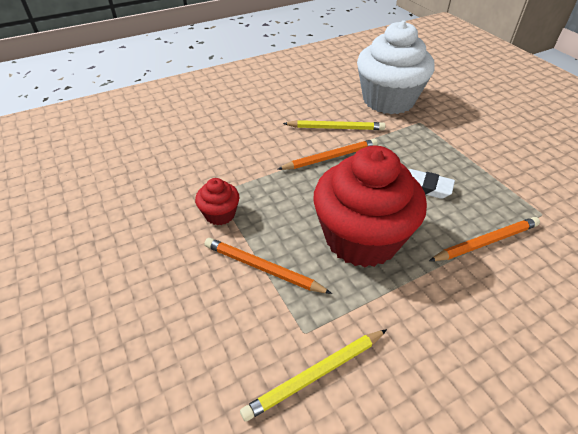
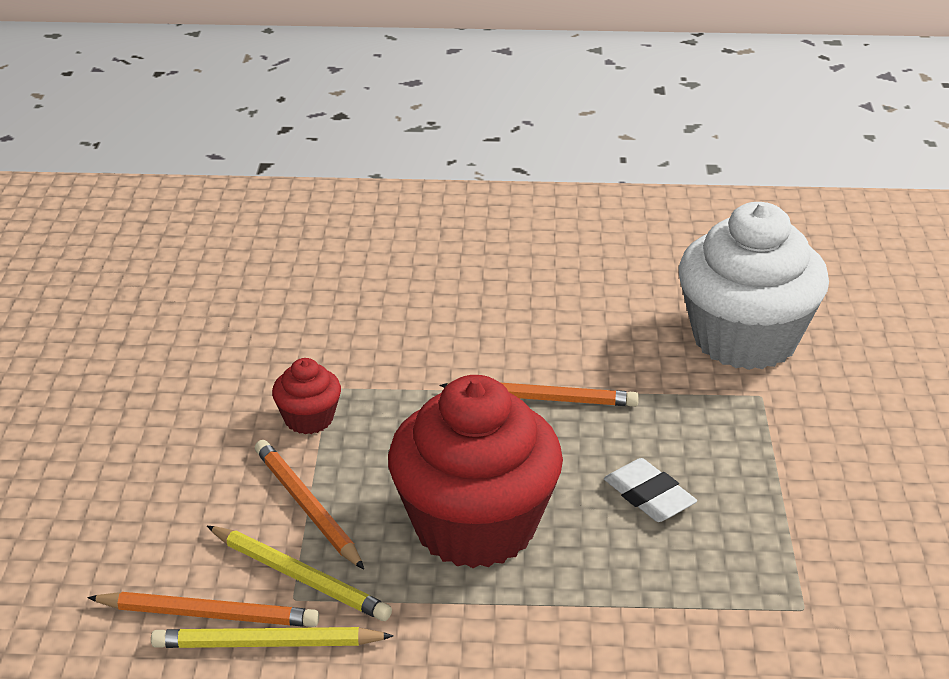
camera: 30 degrees right, 10 degrees down
yellow pencil [283,120,386,130] -> yellow pencil moved to [207,526,392,621]
orange pencil [429,217,540,261] -> orange pencil moved to [87,592,319,627]

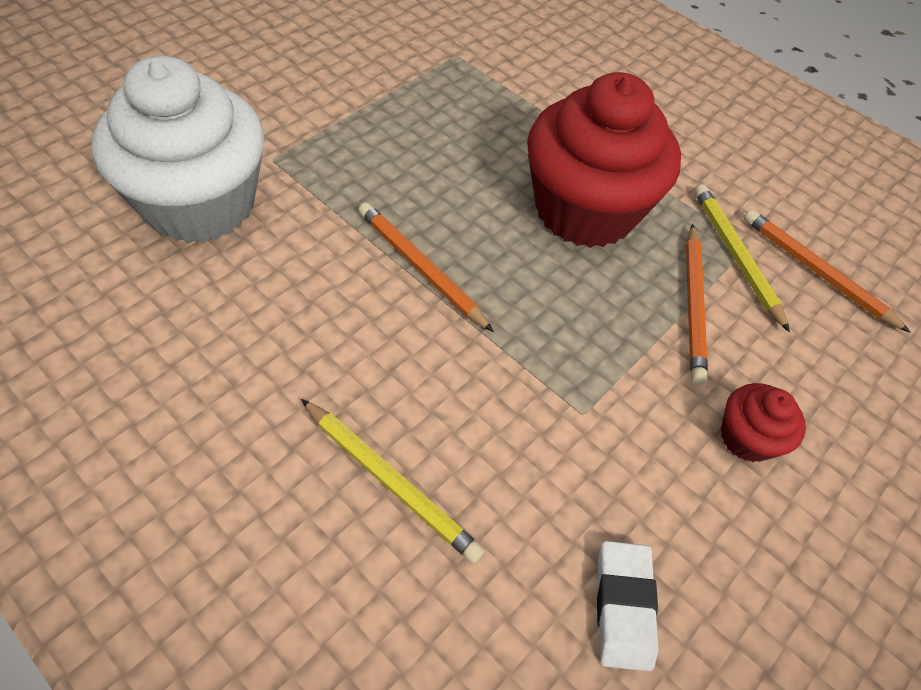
camera: 145 degrees left, 20 degrees up
yellow pencil [151,627,394,648] -> yellow pencil moved to [301,399,484,563]
red cupcake [272,358,341,434] -> red cupcake moved to [721,383,806,462]
white eraser [604,458,697,522] -> white eraser moved to [597,541,658,671]

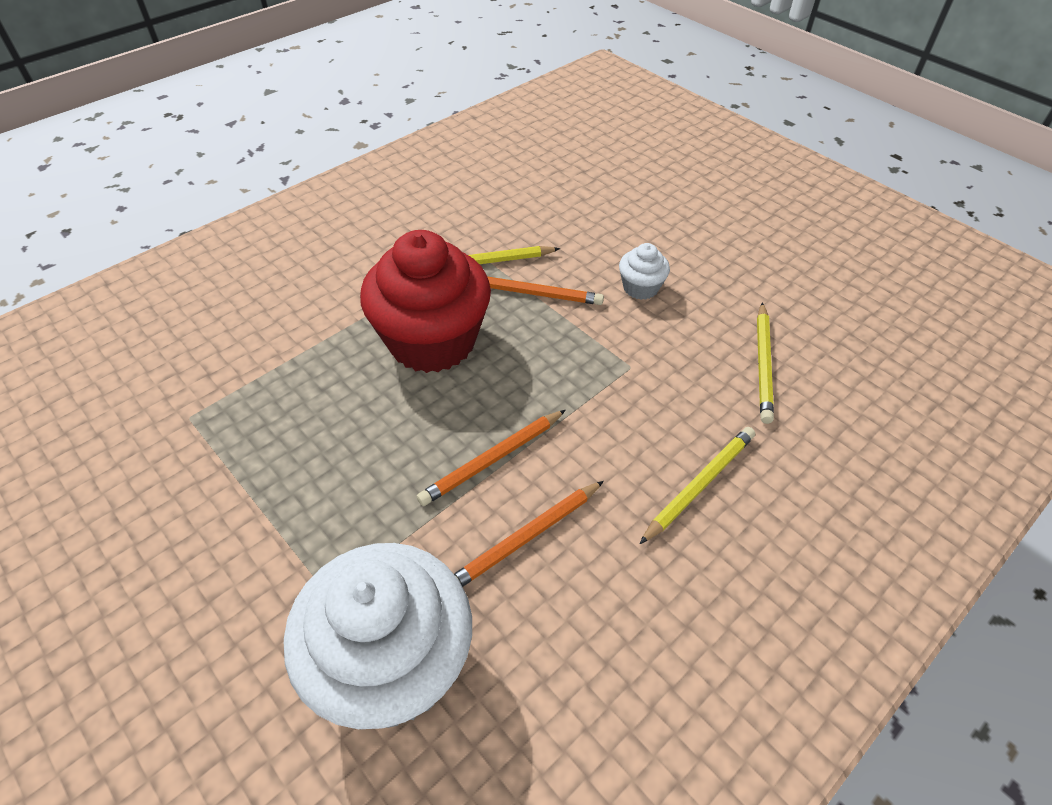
camera: 80 degrees left, 5 degrees down
white eraser [597,541,658,671] -> yellow pencil [757,302,774,424]
red cupcake [721,383,806,462] -> white cupcake [619,243,670,300]
orange pencil [743,209,911,333] -> orange pencil moved to [454,481,604,587]

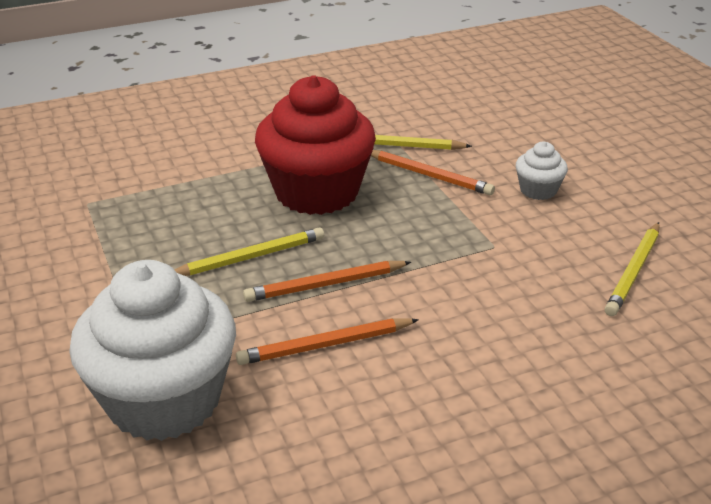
camera: 20 degrees right, 15 degrees down
yellow pencil [640,427,755,544] -> yellow pencil moved to [174,227,324,276]

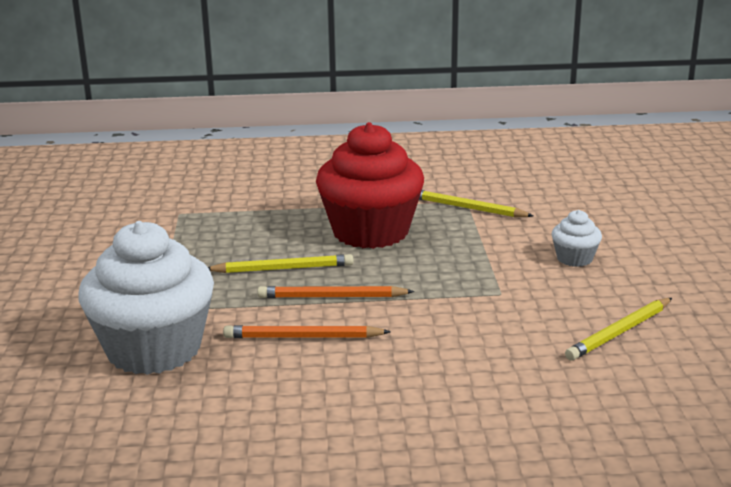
camera: 20 degrees right, 10 degrees down
orange pencil [371,150,495,195] -> none

